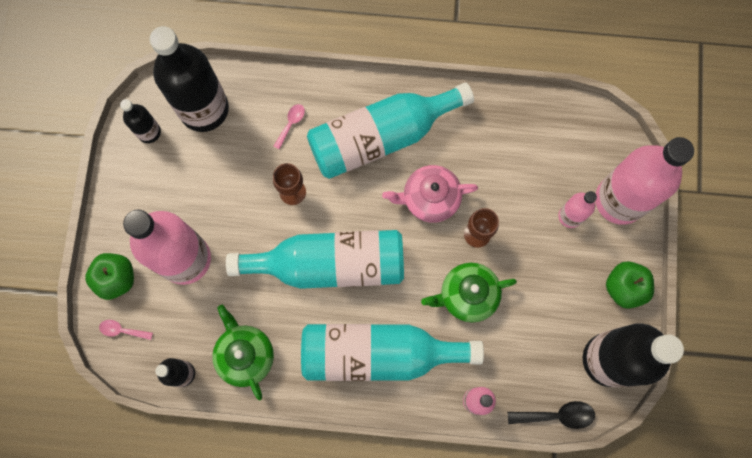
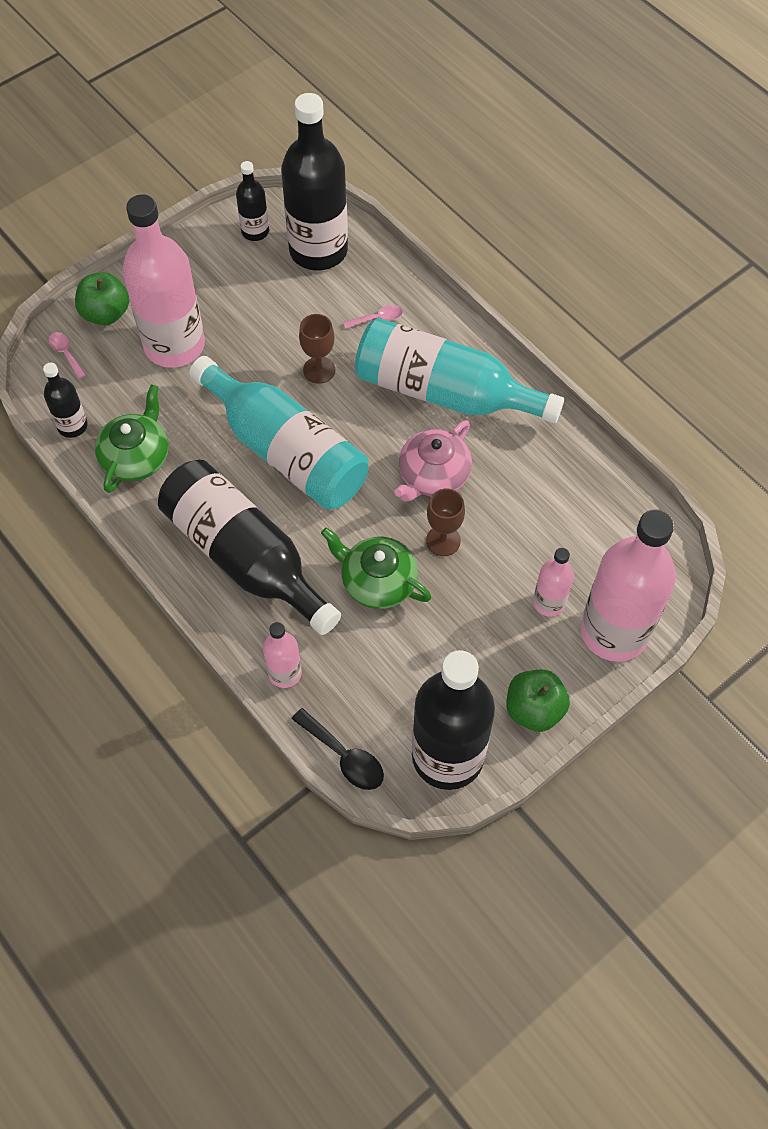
camera: 45 degrees right, 15 degrees down
turquoise bottle [301,324,484,381] -> black bottle [158,460,341,635]
pink teapot [382,165,478,223] -> pink teapot turned 90 degrees counterclockwise [394,420,472,502]

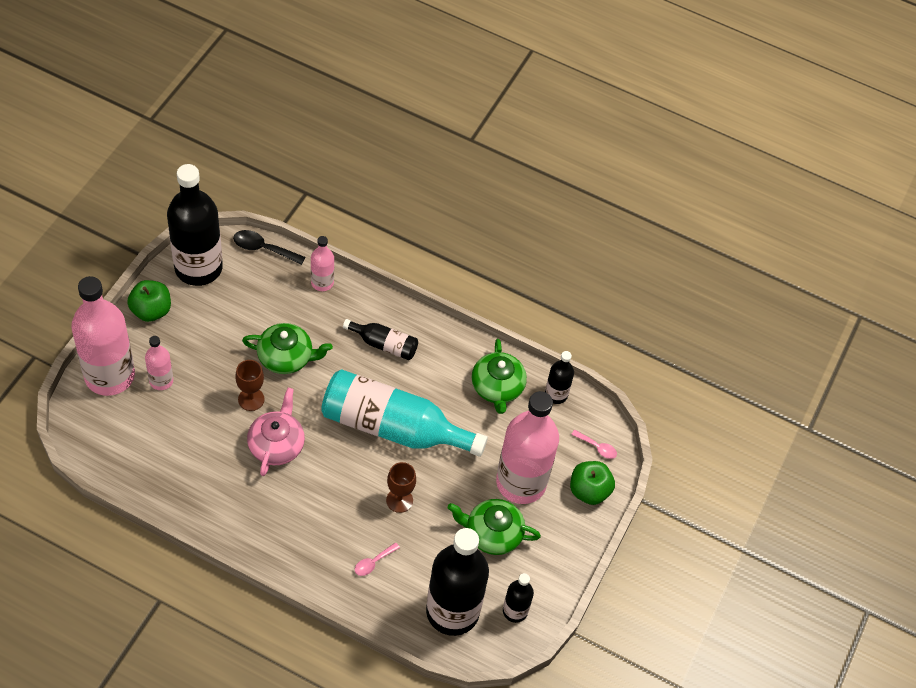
camera: 150 degrees right, 5 degrees down
black bottle [158,460,341,635] -> black bottle [343,319,418,360], size x0.48
turquoise bottle [355,318,564,424] -> none
none -> green teapot [447,499,541,555]

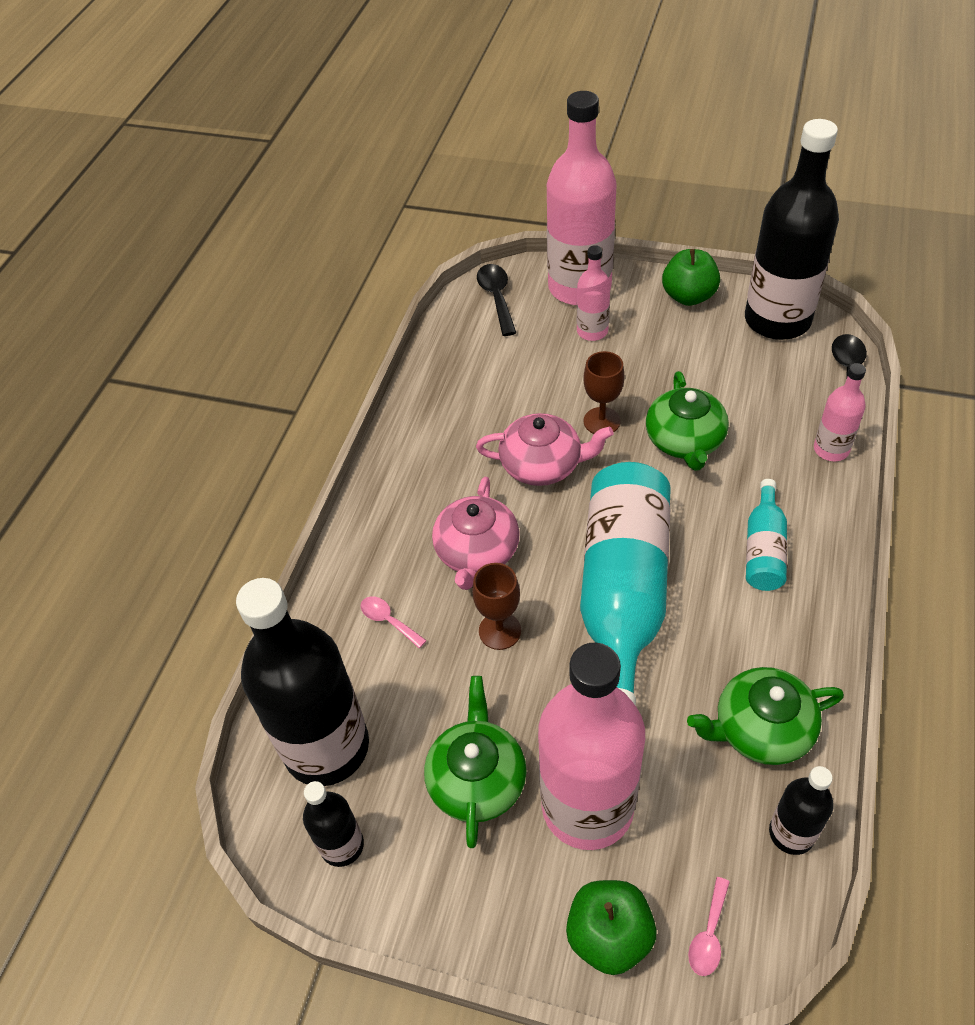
camera: 90 degrees right, 5 degrees down
black bottle [343,319,418,360] -> turquoise bottle [746,479,787,591]
none -> pink teapot [432,477,520,590]
none -> black spoon [477,264,516,336]

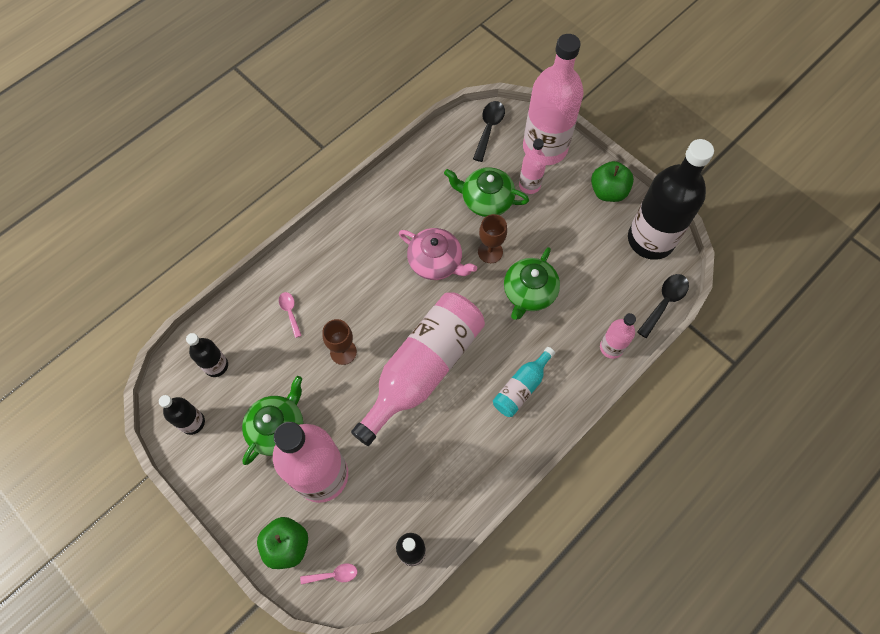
camera: 25 degrees right, 15 degrees up
black bottle [236,578,369,786] -> black bottle [186,333,228,377], size x0.48
pink teapot [432,477,520,590] -> none
turquoise bottle [580,462,671,706] -> pink bottle [351,292,485,446]
green teapot [687,667,844,765] -> green teapot moved to [444,167,529,217]
pink spoon [688,877,730,976] -> pink spoon turned 150 degrees counterclockwise [300,563,357,585]

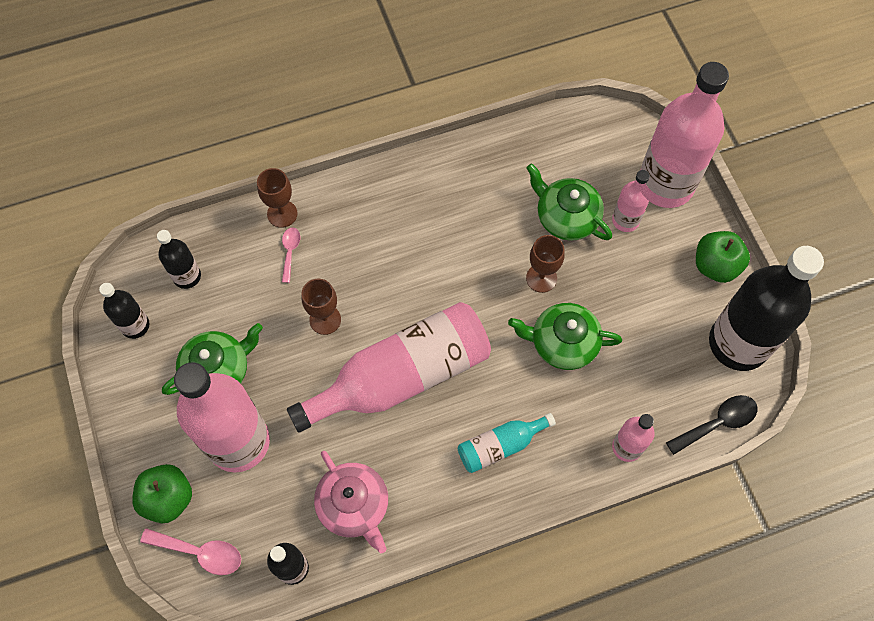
camera: 25 degrees right, 0 degrees up
pink spoon [300,563,357,585] -> pink spoon [140,528,241,575], size x1.58
pink teapot [399,228,477,280] -> pink teapot moved to [314,451,388,553]
black spoon [473,101,505,162] -> none
green teapot [504,247,560,320] -> green teapot turned 45 degrees clockwise [508,303,622,370]
none -> brown goblet [257,168,298,228]

